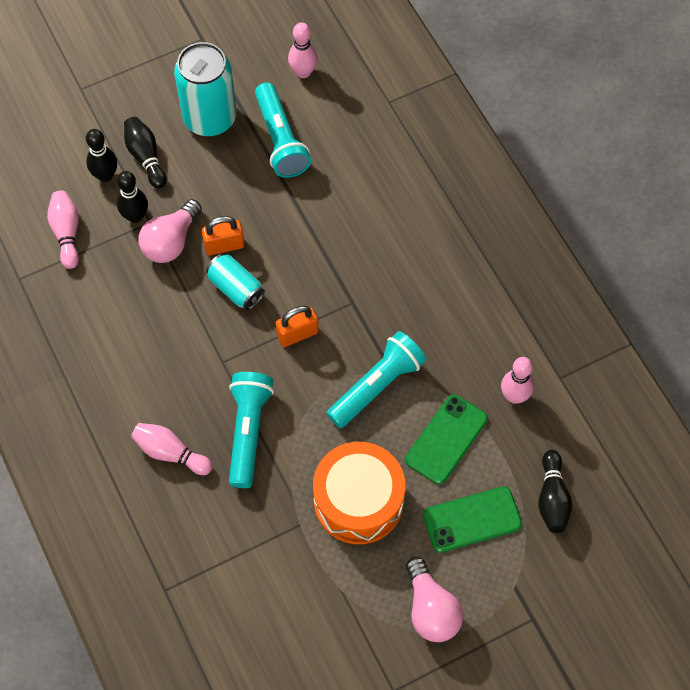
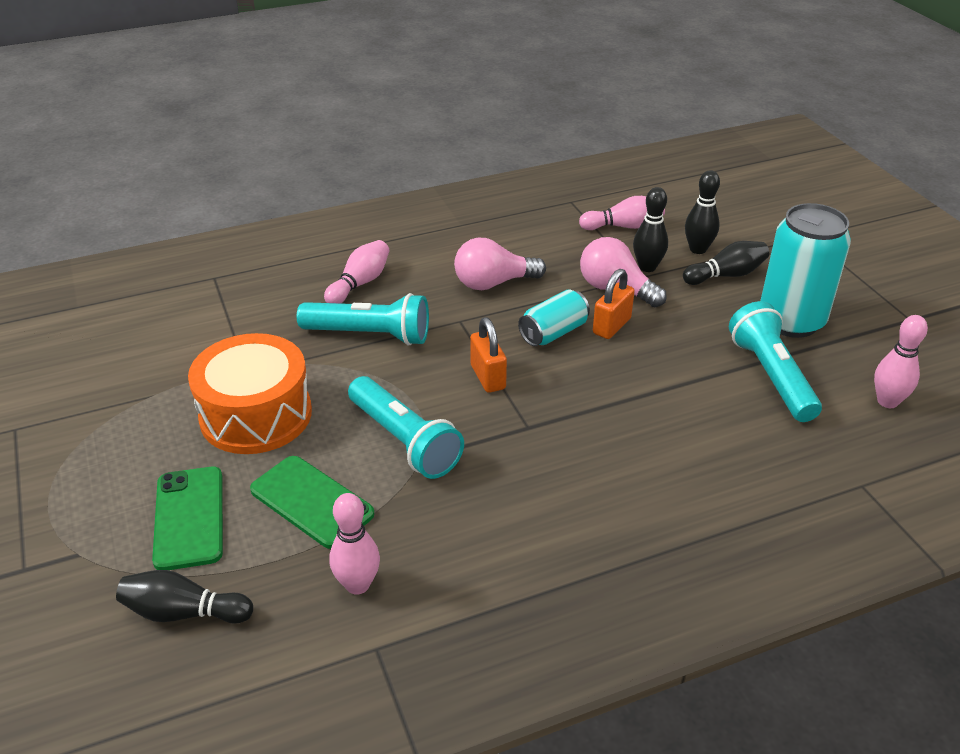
camera: 95 degrees right, 25 degrees down
orange padlock [202,216,245,255] -> orange padlock turned 45 degrees clockwise [593,269,635,339]
turquoise flashlight [255,82,311,178] -> turquoise flashlight turned 90 degrees clockwise [729,301,822,422]
pink light bulb [406,557,463,642] -> pink light bulb moved to [454,238,546,290]

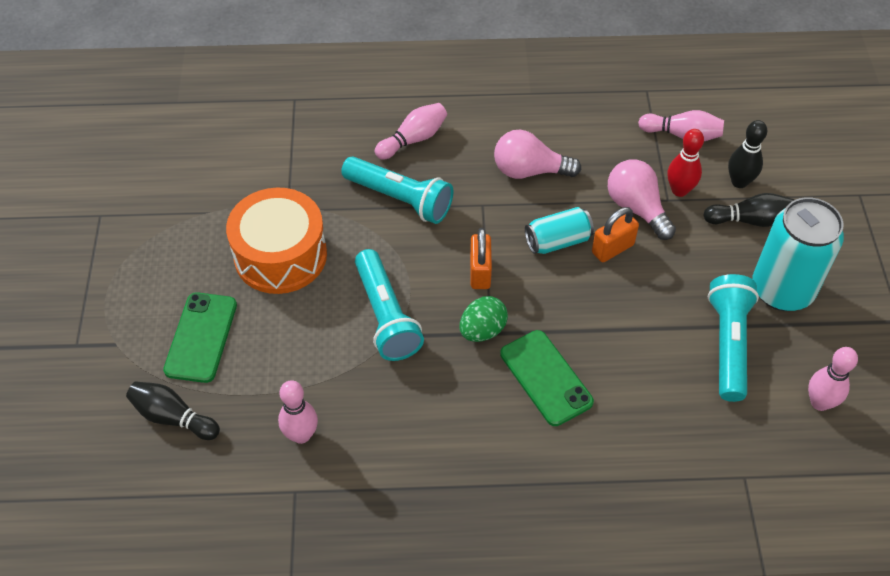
camera: 20 degrees right, 15 degrees up
green phone [250,456,374,549] -> green phone moved to [500,330,594,426]
black bowling pin [633,187,668,272] -> red bowling pin [668,129,704,197]
none -> green egg [460,296,508,342]

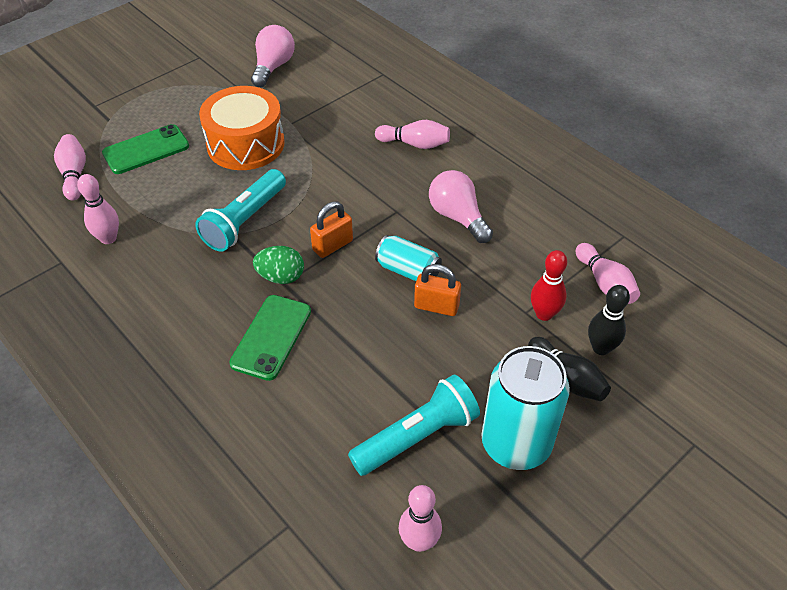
camera: 50 degrees right, 5 degrees down
black bowling pin [126,381,220,440] -> pink bowling pin [54,134,86,200]
turquoise flashlight [341,156,453,224] -> none
pink light bulb [608,159,676,240] -> pink light bulb moved to [251,25,295,87]

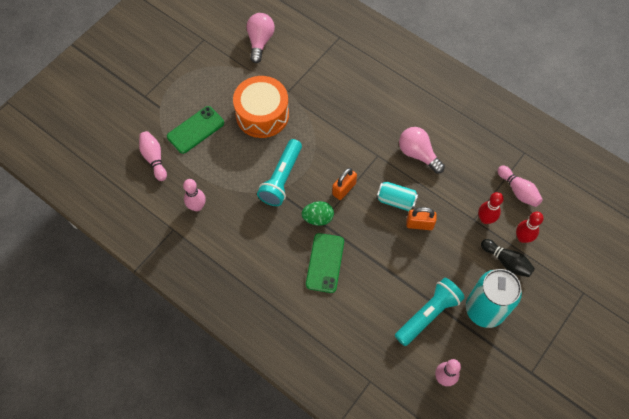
camera: 10 degrees left, 15 degrees up
pink bowling pin [375,120,450,149] -> none
black bowling pin [588,285,630,355] -> red bowling pin [516,212,544,243]

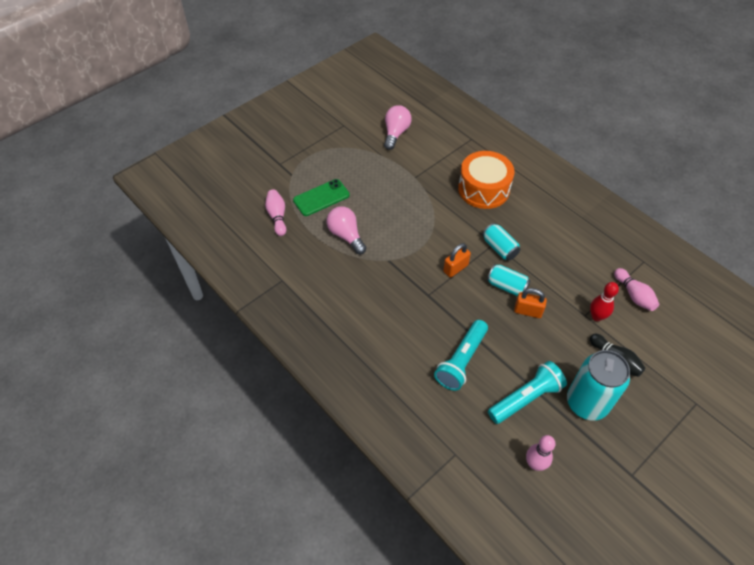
camera: 10 degrees right, 10 degrees down
pink bowling pin [183,179,206,211] -> none
orange drum [233,76,289,138] -> orange drum moved to [458,151,514,209]
turquoise flashlight [257,139,302,206] -> turquoise flashlight moved to [434,320,488,391]
green egg [302,201,334,226] -> none
green phone [306,233,344,293] -> none
pink light bulb [399,127,445,174] -> pink light bulb moved to [327,206,366,254]
red bowling pin [516,212,544,243] -> none
none -> turquoise can [482,223,520,260]

